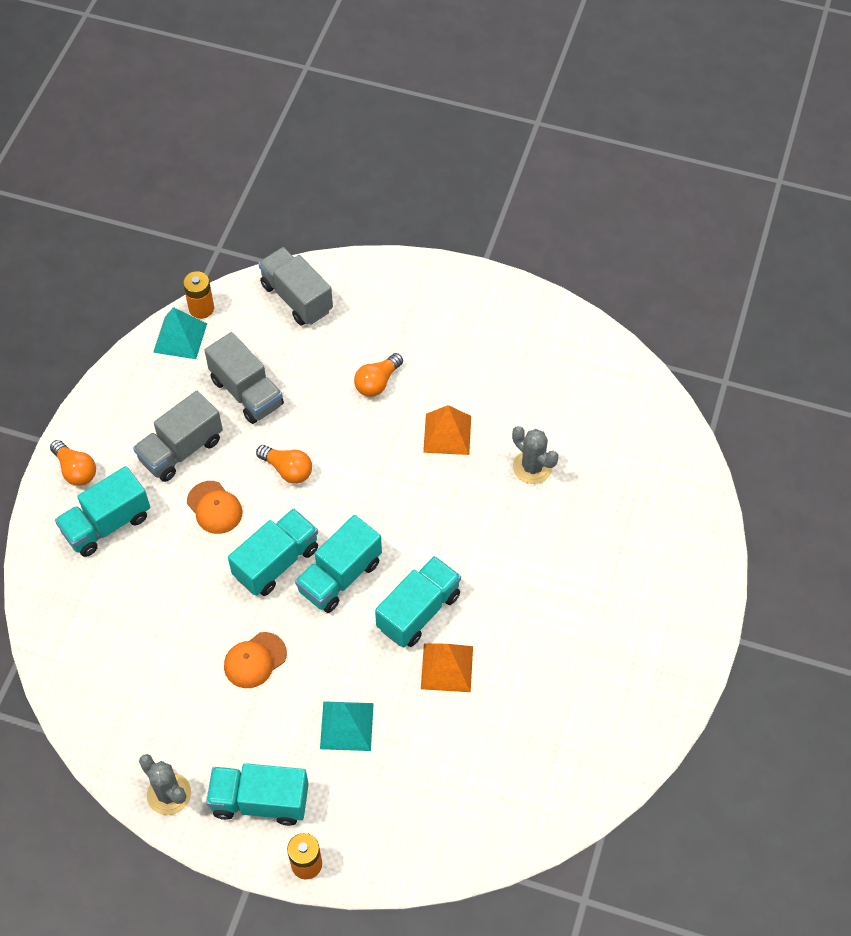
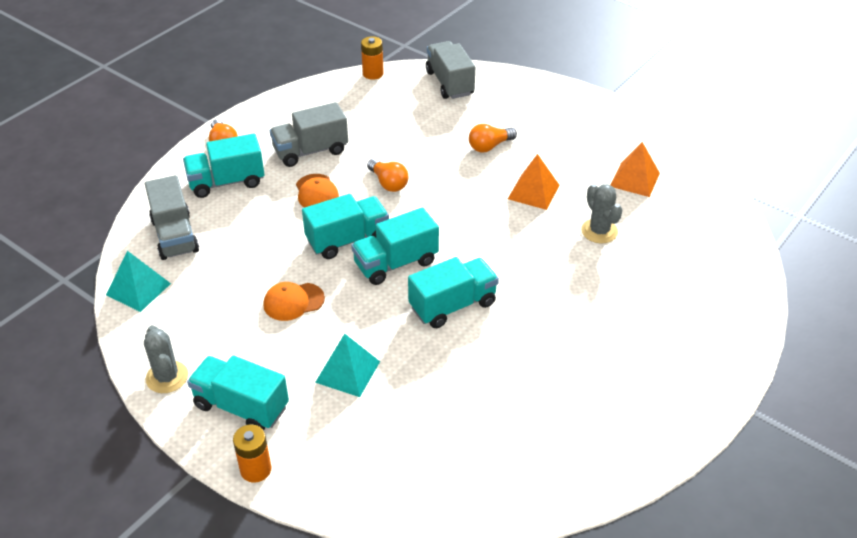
camera: 20 degrees right, 15 degrees down
turquoise pyramid [153,307,207,359] -> turquoise pyramid moved to [106,251,171,312]
grey truck [204,332,284,424] -> grey truck moved to [145,175,199,260]
orange pyramid [421,643,473,692] -> orange pyramid moved to [610,142,660,197]

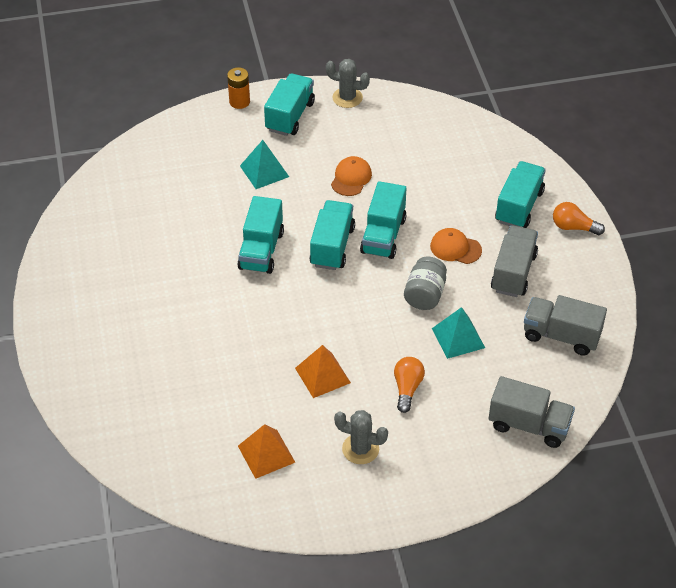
camera: 130 degrees right, 5 degrees up
turquoise pyramid [106,251,171,312] -> turquoise pyramid moved to [432,307,485,359]
grey truck [145,175,199,260] -> grey truck moved to [524,295,607,356]
turquoise truck [187,356,289,430] -> turquoise truck turned 45 degrees counterclockwise [264,73,315,136]
orange battery [361,36,384,80] -> none
orange light bulb [367,159,408,192] -> grey jar [404,256,447,310]
grey cactus [581,184,622,243] -> grey cactus moved to [334,410,388,464]

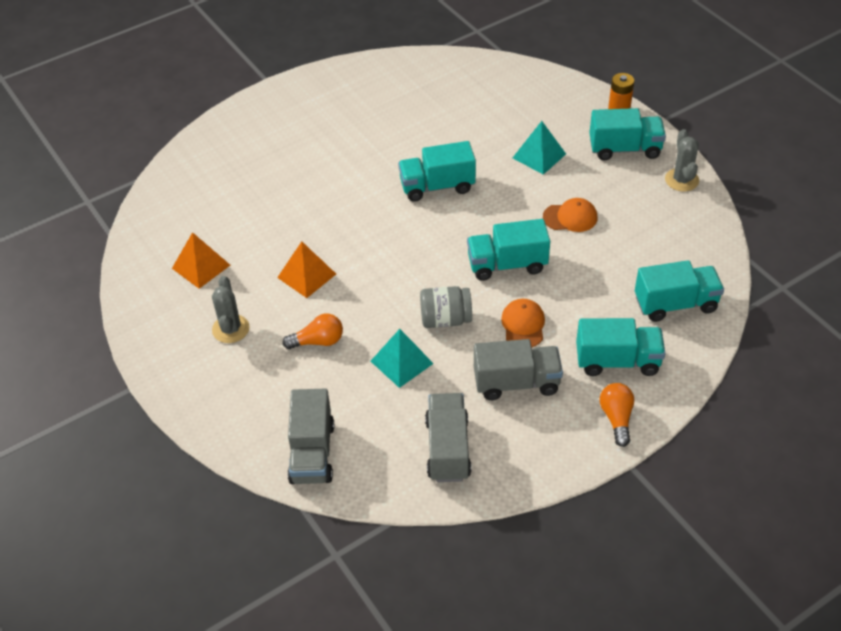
camera: 70 degrees right, 0 degrees up
turquoise truck [309,200,355,270] -> turquoise truck moved to [635,260,724,322]

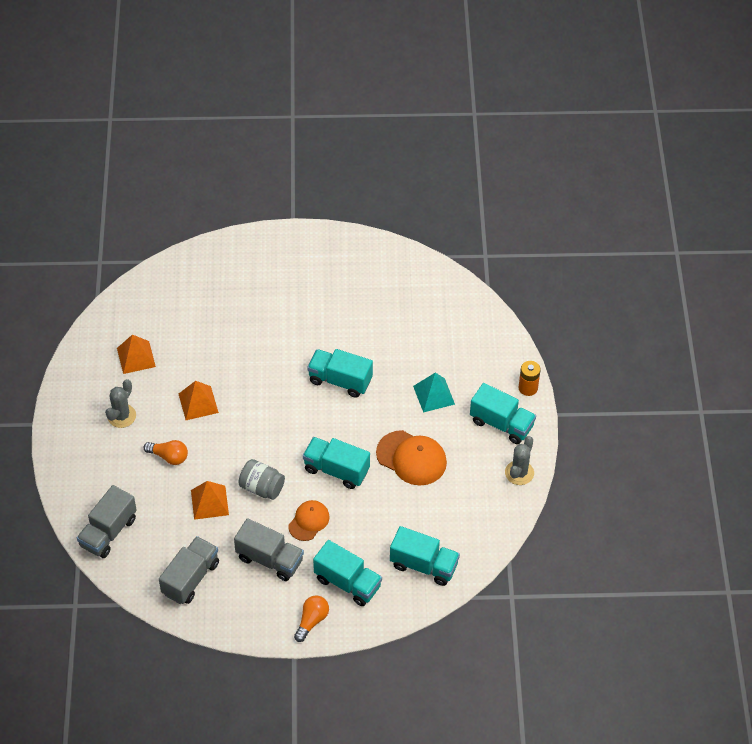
camera: 30 degrees right, 5 degrees up
turquoise pyramid [371,329,434,388] -> orange pyramid [191,481,229,520]
orange cap [543,198,597,232] -> orange cap [376,430,447,485], size x1.60

